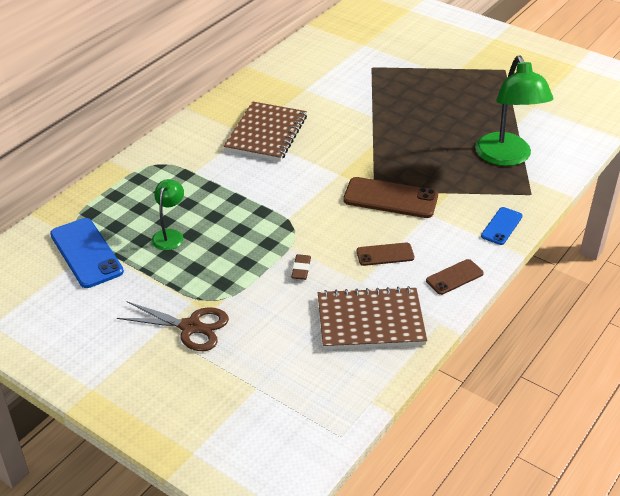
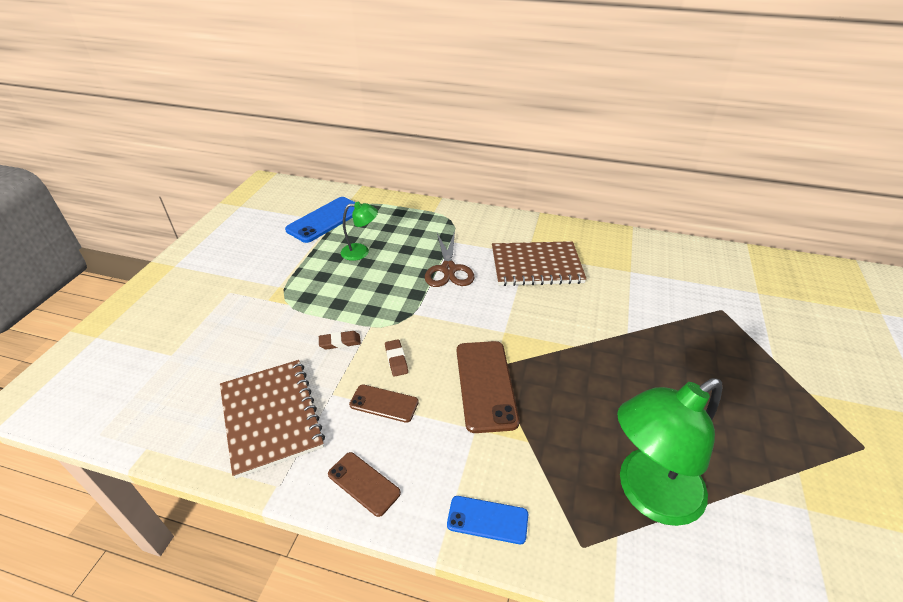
camera: 70 degrees right, 0 degrees up
brown scissors [117,301,229,351] -> brown scissors moved to [425,232,474,287]
brown phone [356,242,414,266] -> brown phone turned 45 degrees counterclockwise [349,384,419,423]
none -> brown eraser [385,339,408,377]

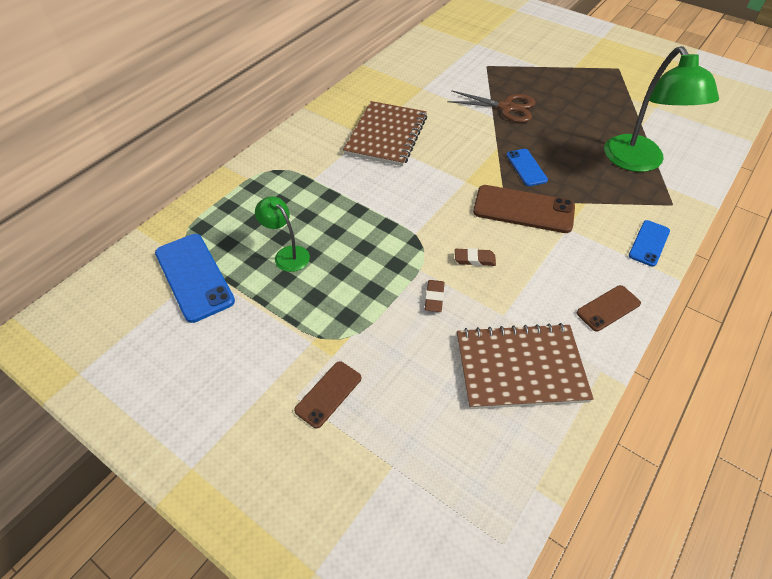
camera: 70 degrees left, 10 degrees up
green lamp [341,202,378,261] -> green lamp turned 60 degrees counterclockwise [255,196,310,272]
brown phone [349,384,419,423] -> brown phone moved to [294,361,361,428]
brown scissors [425,232,474,287] -> brown scissors moved to [447,90,535,123]
none -> blue phone [506,149,548,186]

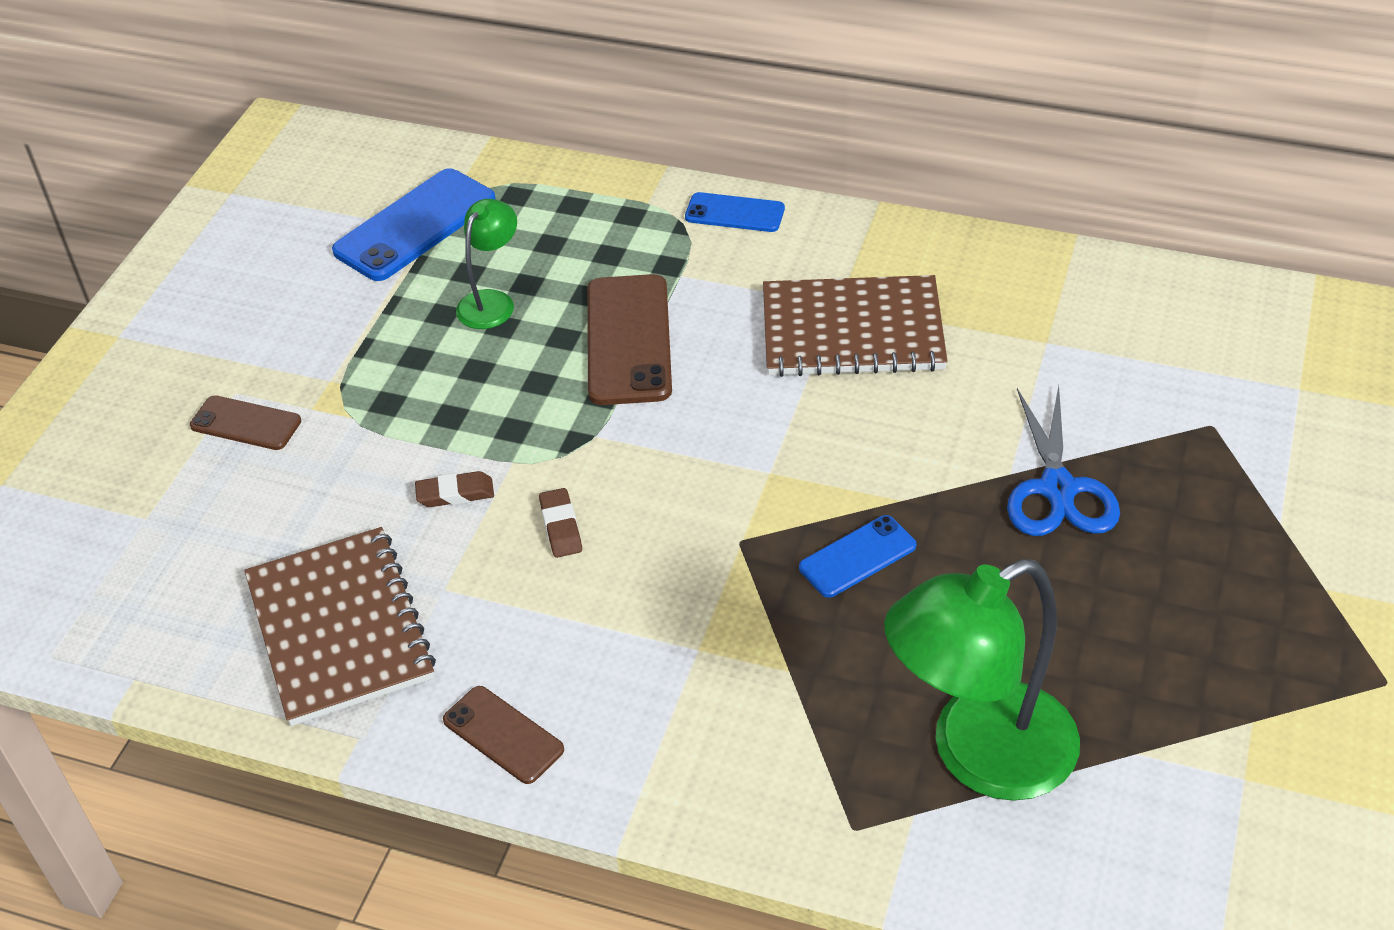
camera: 75 degrees right, 5 degrees down
brown scissors [447,90,535,123] -> blue scissors [1007,386,1120,536]
brown phone [473,185,575,233] -> brown phone moved to [587,274,672,405]
blue phone [629,220,670,267] -> blue phone moved to [685,192,785,232]

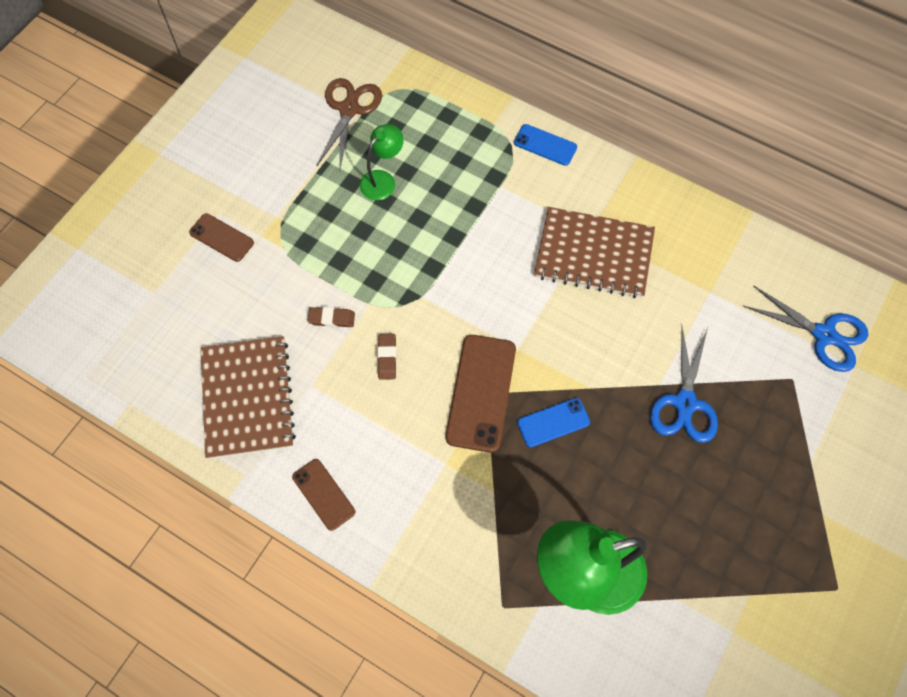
camera: 10 degrees right, 20 degrees up
blue phone [332,168,496,281] -> brown scissors [317,78,382,171]
brown phone [587,274,672,405] -> brown phone moved to [445,335,516,453]
none -> blue scissors [743,285,868,372]

